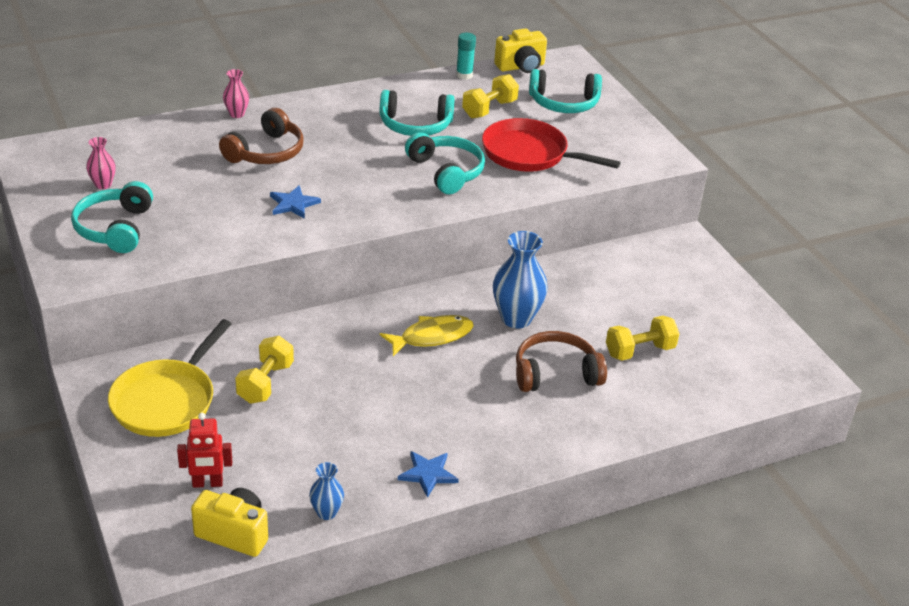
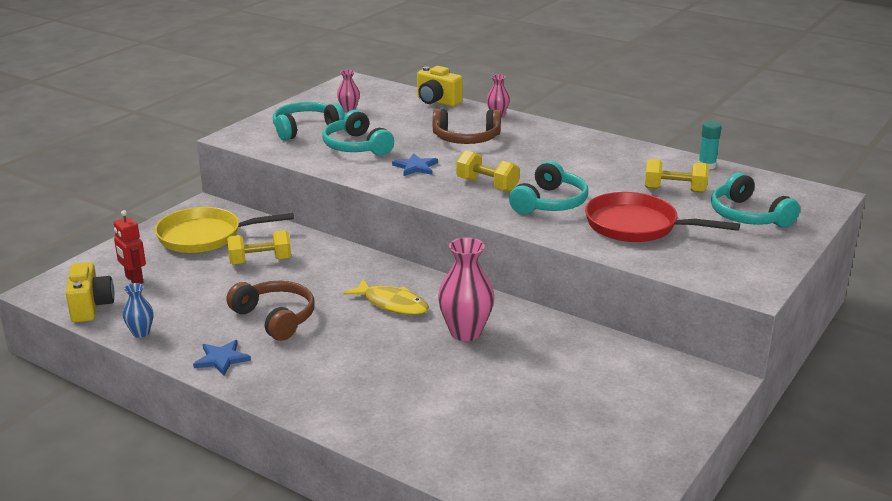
camera: 60 degrees right, 10 degrees down
turquoise headphones [380,90,455,136] -> turquoise headphones moved to [322,110,394,156]
red pan [482,118,621,172] -> red pan turned 60 degrees counterclockwise [585,192,740,242]
blue vase [493,231,548,328] -> pink vase [438,237,494,341]
yellow camera [494,28,547,73] -> yellow camera moved to [417,66,463,106]
brown headphones [516,331,607,392] -> brown headphones moved to [226,281,315,341]
yellow dumbbell [606,316,680,361] -> yellow dumbbell moved to [456,150,520,192]

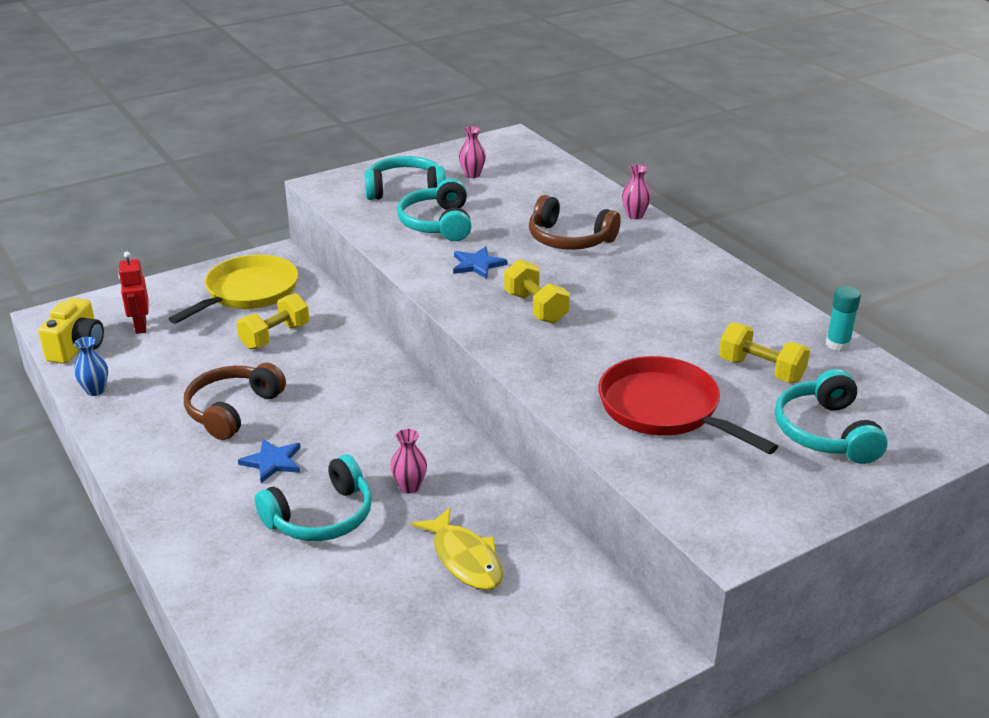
camera: 25 degrees right, 5 degrees up
yellow pan [155,207,294,253] -> yellow pan turned 105 degrees clockwise [168,254,298,324]
blue star [193,340,251,376] -> blue star moved to [238,439,301,483]
brown headphones [226,281,315,341] -> brown headphones turned 135 degrees counterclockwise [184,363,286,440]
yellow dumbbell [227,230,291,265] -> yellow dumbbell turned 60 degrees counterclockwise [236,293,309,349]
yellow fish [343,279,429,315] -> yellow fish moved to [412,507,503,590]
yellow camera [417,66,463,106] -> none
pink vase [438,237,494,341] -> pink vase [391,429,427,494], size x0.53
turquoise headphones [509,161,588,214] -> turquoise headphones moved to [255,455,372,541]

